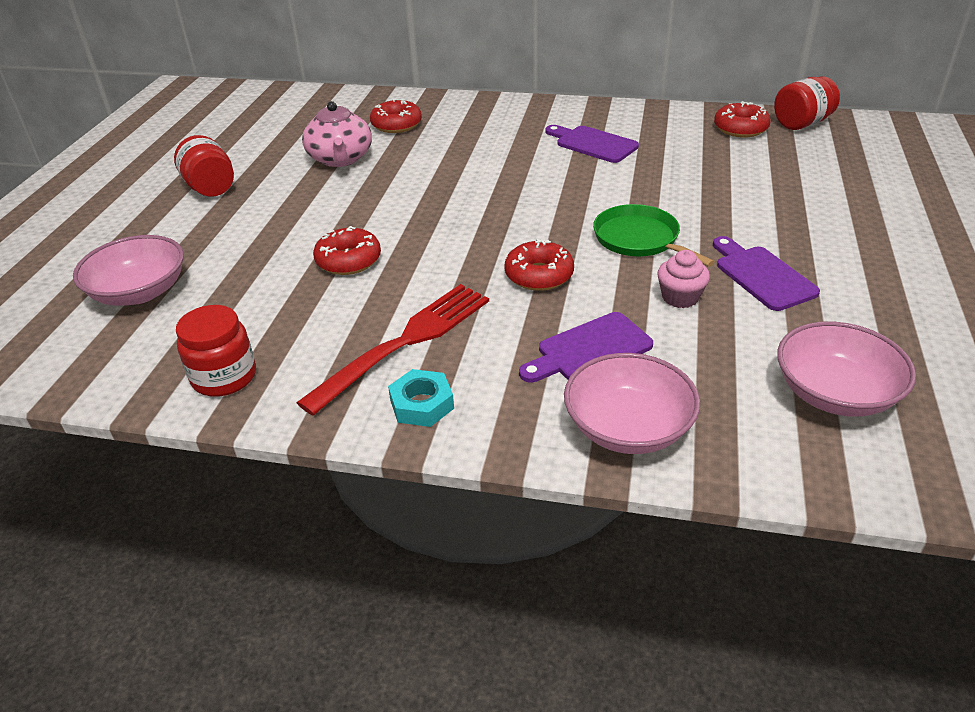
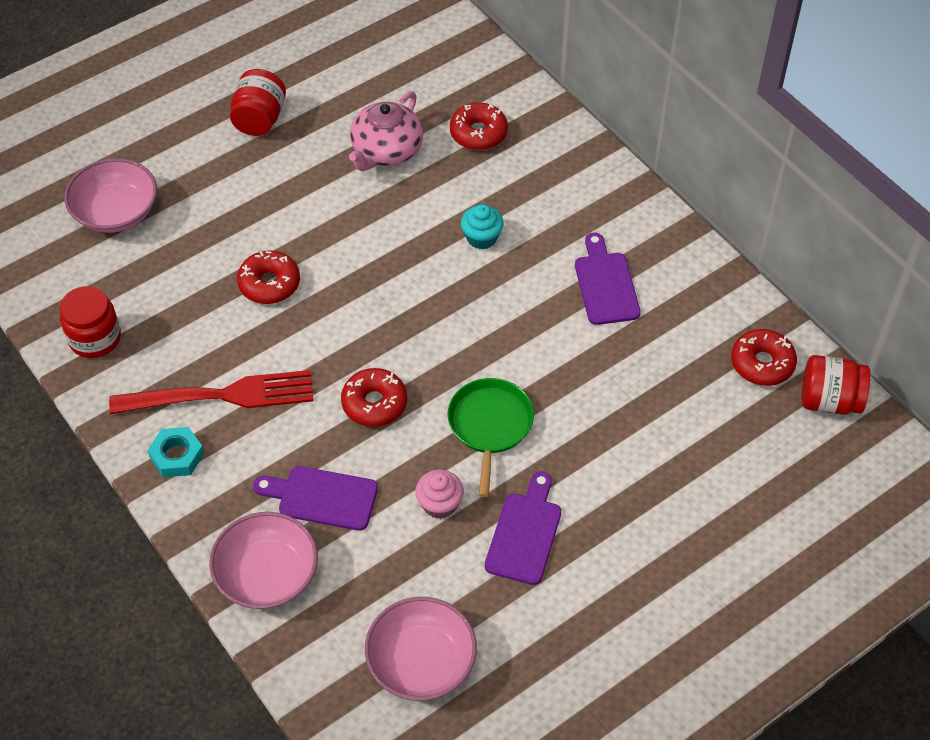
camera: 40 degrees right, 15 degrees up
none -> turquoise cupcake [461,204,504,249]

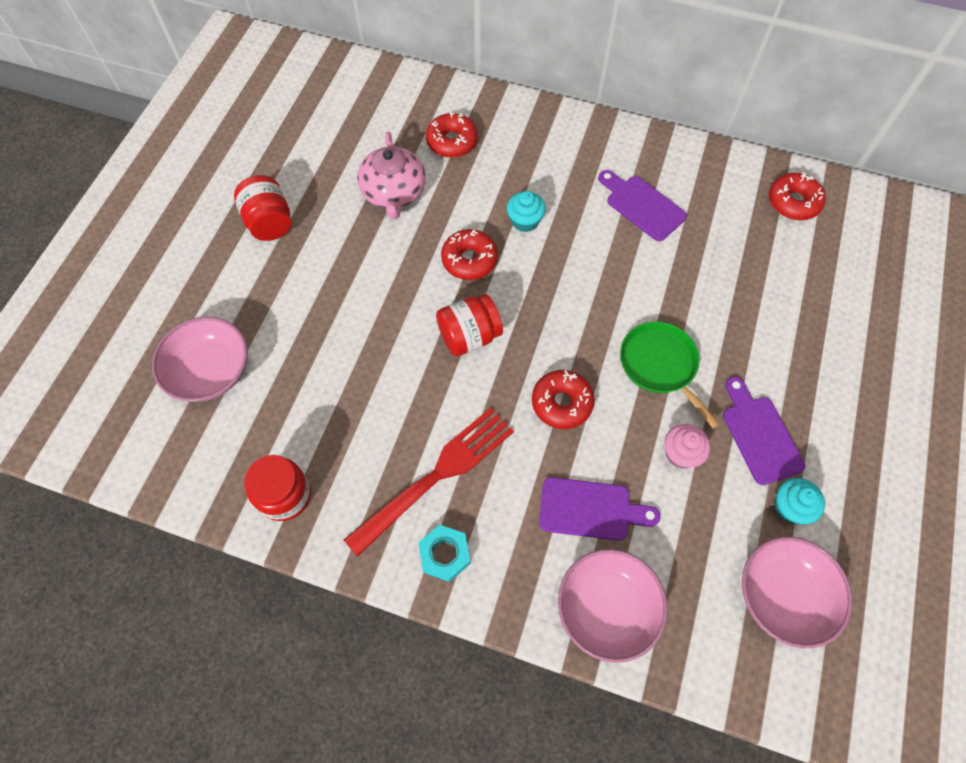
camera: 35 degrees left, 10 degrees up
red donut [237,251,300,304] -> red donut moved to [441,229,498,280]
purple cutting board [253,466,378,531] -> purple cutting board turned 150 degrees counterclockwise [539,477,661,541]
red jar [802,355,870,415] -> red jar moved to [436,294,503,356]
none -> turquoise cupcake [775,478,825,524]

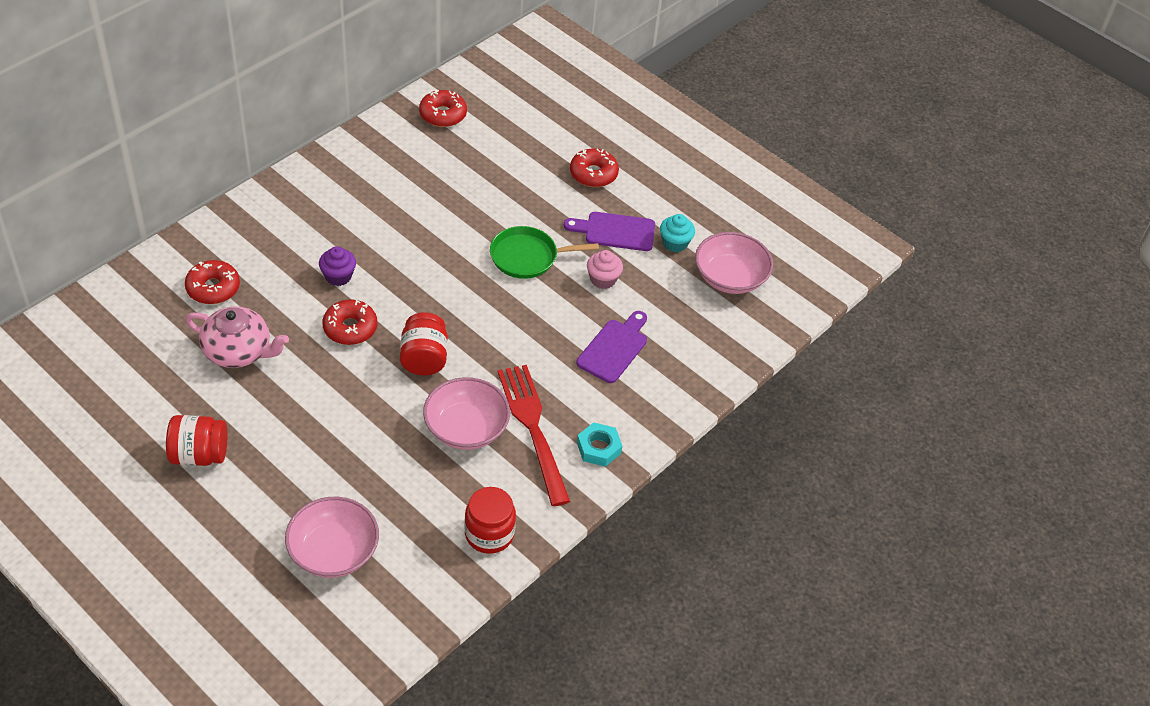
camera: 70 degrees left, 15 degrees down
turquoise cupcake [507,191,546,232] -> purple cupcake [319,246,356,286]
red donut [532,370,595,429] -> red donut moved to [570,148,619,187]
pink bowl [558,549,668,663] -> pink bowl moved to [423,377,510,450]
purple cutting board [598,170,687,241] -> none

